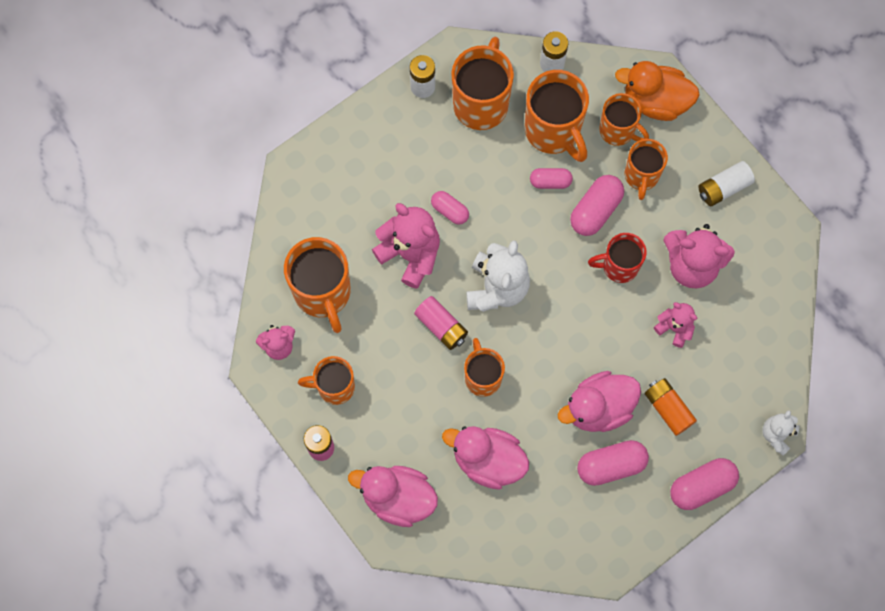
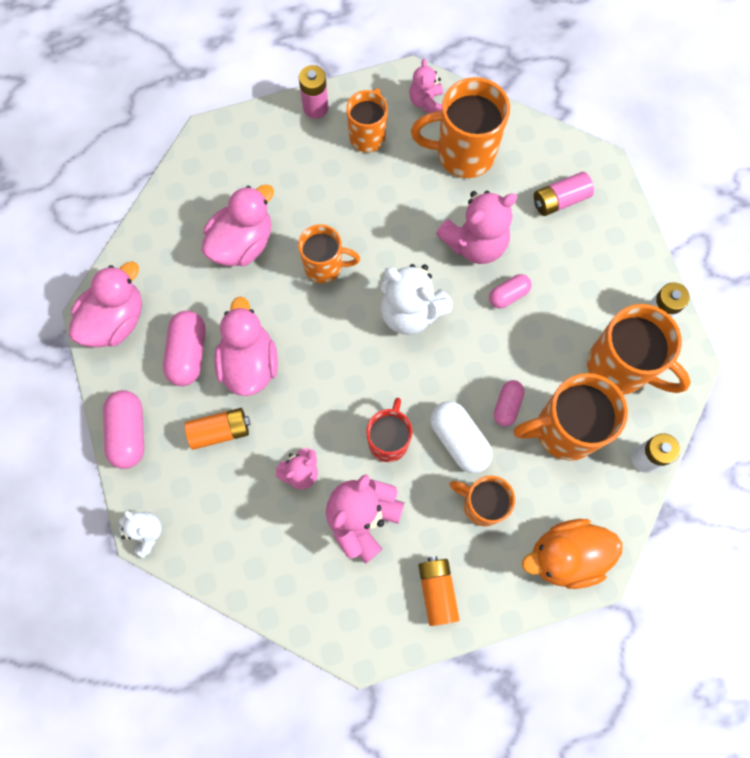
camera: 110 degrees right, 0 degrees up
pink duck [348,466,438,527] -> pink duck moved to [69,261,142,347]
pink battery [414,296,468,350] -> pink battery moved to [534,172,594,216]
pink capsule [570,175,624,236] -> white capsule [430,401,493,473]
orange mug [599,93,649,146] -> none
orange duck [615,61,699,121] -> orange duck turned 135 degrees counterclockwise [522,519,623,589]
white battery [698,161,755,206] -> orange battery [418,556,460,626]

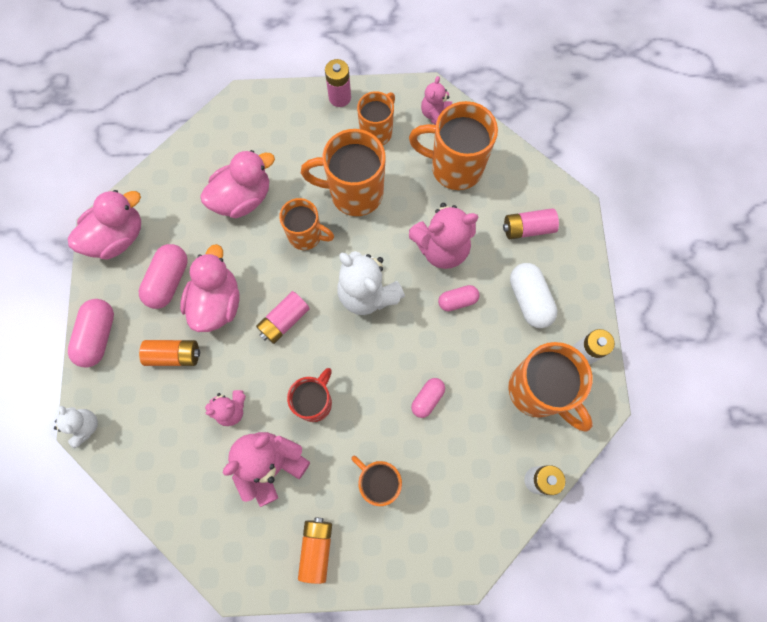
camera: 15 degrees right, 0 degrees up
white capsule [430,401,493,473] -> white capsule moved to [510,263,557,328]
orange mug [513,373,628,461] -> orange mug moved to [301,129,386,216]
orange duck [522,519,623,589] -> none
none -> pink battery [256,291,310,344]

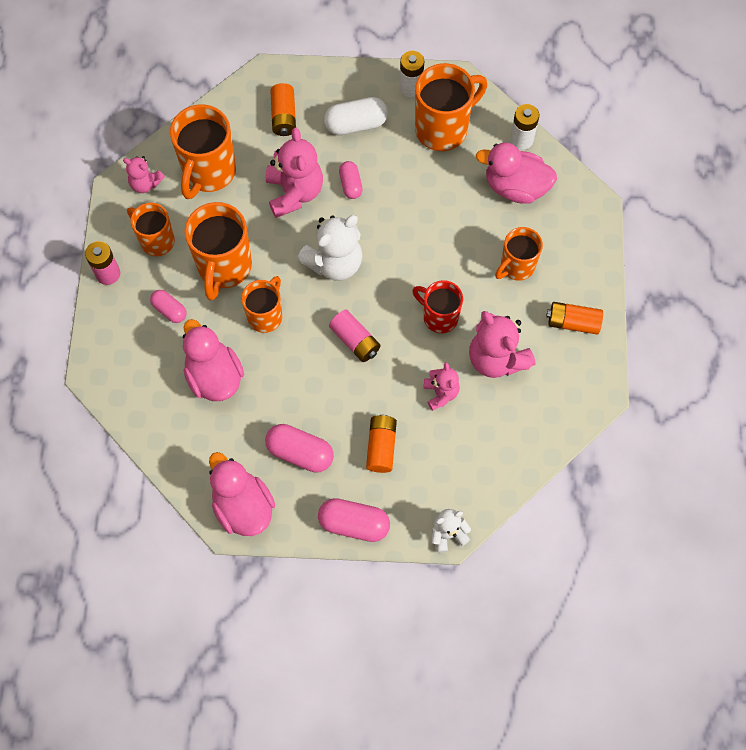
camera: 85 degrees left, 5 degrees down
pink duck [180,244,239,332] -> pink duck moved to [476,142,557,204]
pink capsule [411,378,445,418] -> pink capsule moved to [150,290,187,323]
pink battery [503,208,559,239] -> orange battery [270,83,296,136]

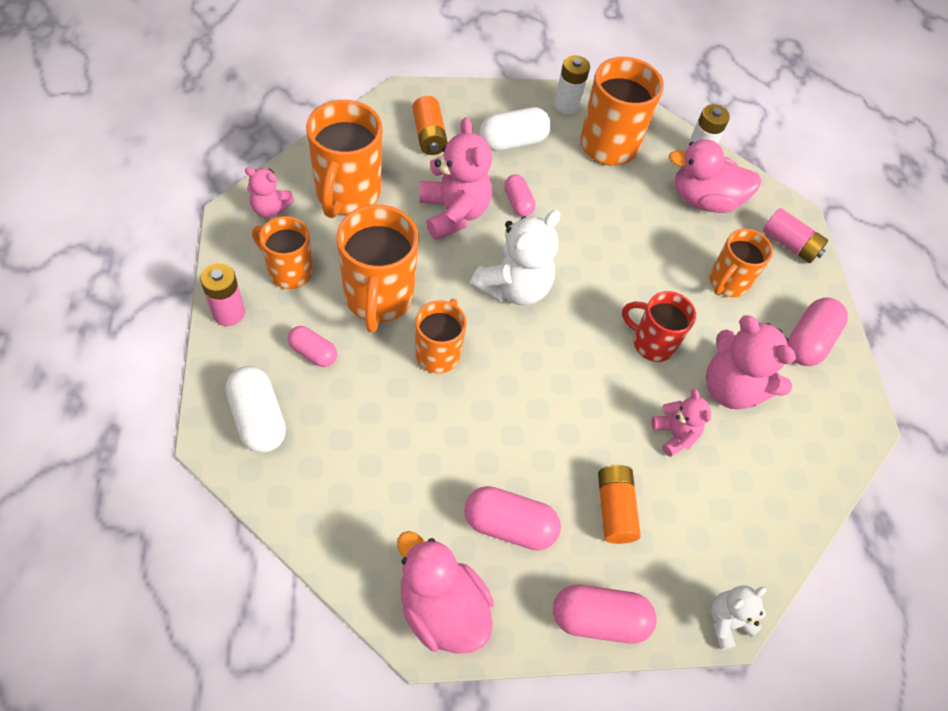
camera: 15 degrees left, 10 degrees down
pink duck [183,319,244,401] -> none
pink battery [329,310,381,362] -> pink battery moved to [763,208,828,263]
orange battery [546,302,603,335] -> pink capsule [787,298,848,366]
none -> white capsule [226,366,286,453]

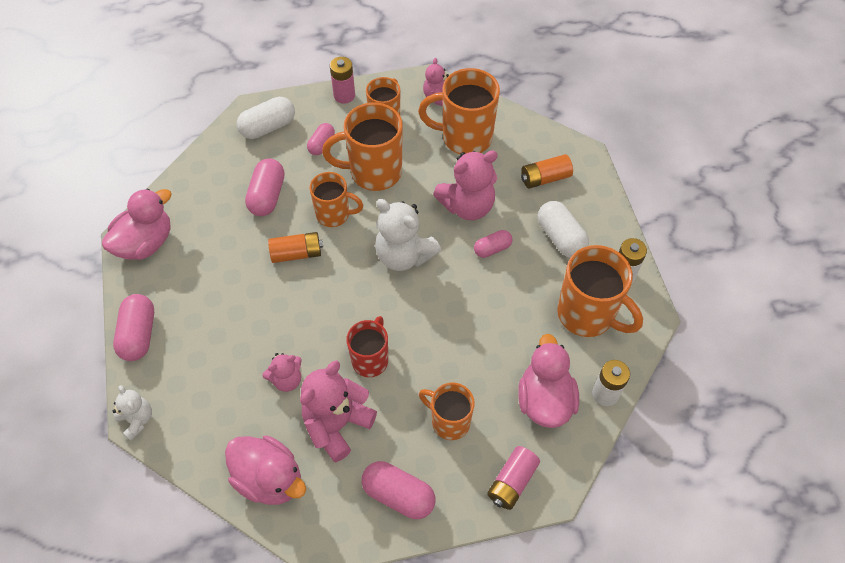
camera: 90 degrees right, 0 degrees up
pink capsule [464,486,561,551] -> pink capsule moved to [245,158,285,216]
orange battery [598,465,641,544] -> orange battery moved to [268,232,323,263]
none -> pink duck [225,435,306,505]

